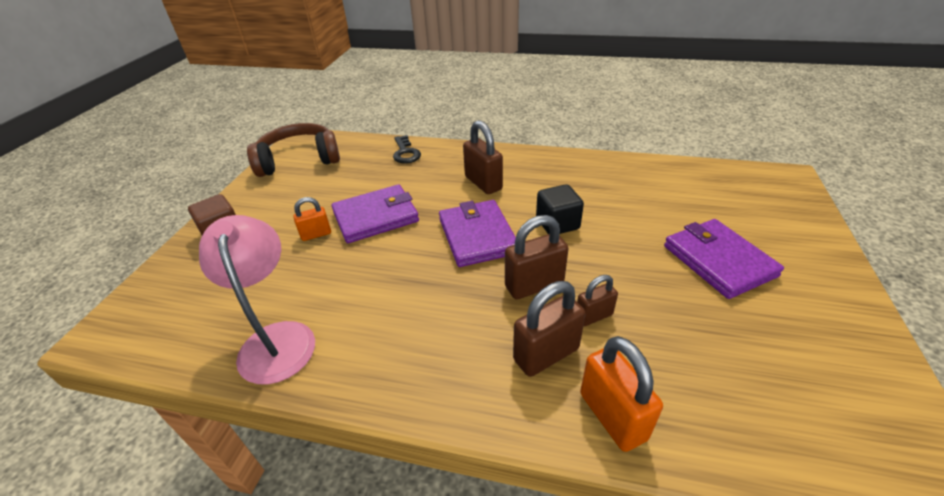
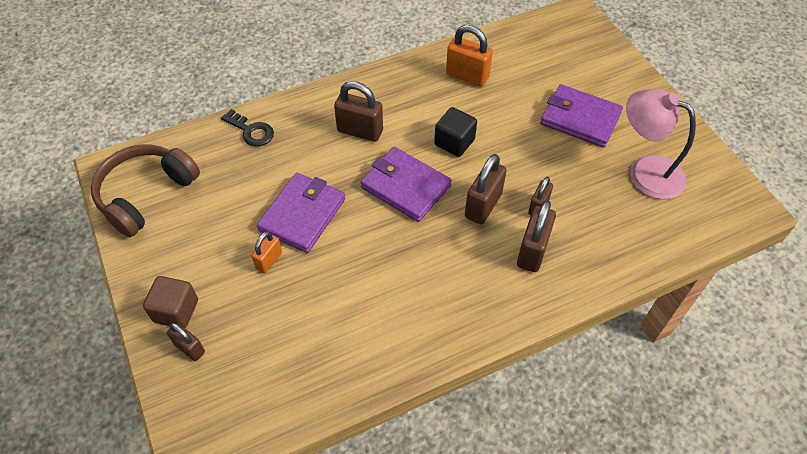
camera: 40 degrees left, 15 degrees up
pink lamp [199,215,315,384] -> pink lamp moved to [626,89,696,199]
orange padlock [580,336,663,452] -> orange padlock moved to [446,25,493,87]
none -> brown padlock [167,323,205,361]

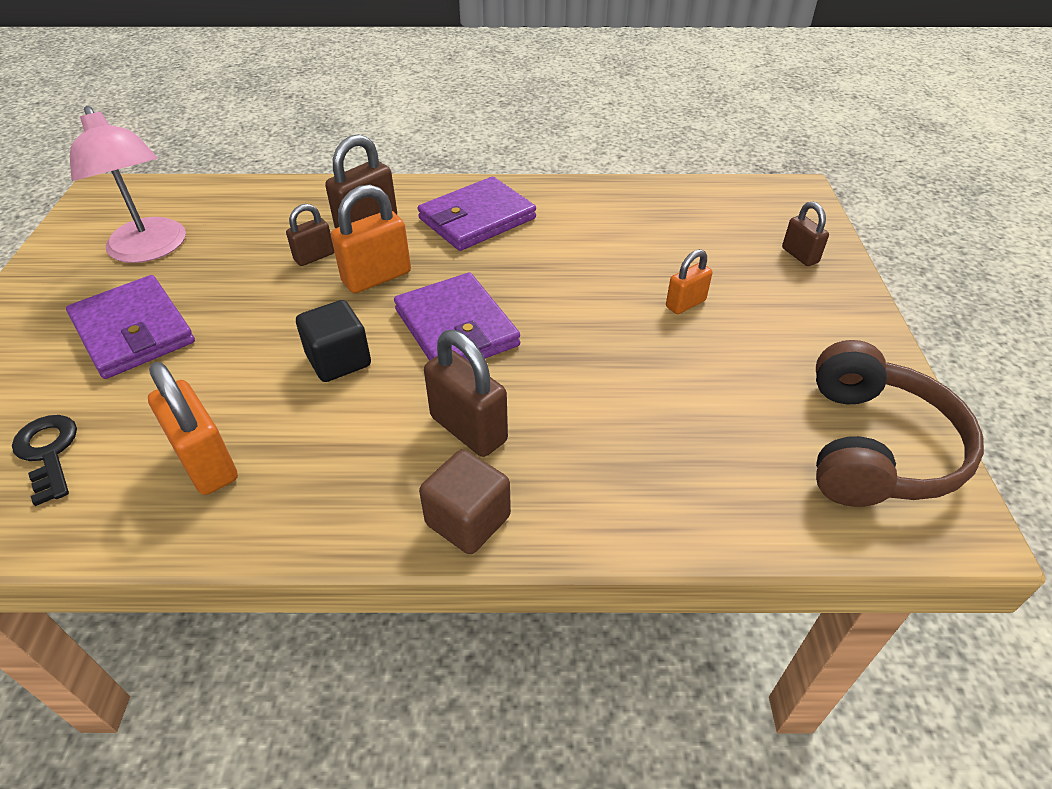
camera: 155 degrees left, 10 degrees down
brown headphones [91,144,200,237] -> brown headphones turned 45 degrees counterclockwise [816,340,984,507]
brown cube [143,276,198,328] -> brown cube moved to [419,449,511,554]
black key [221,109,274,147] -> black key moved to [12,415,77,506]
purple wallet [257,173,345,253] -> purple wallet moved to [418,177,536,251]
brown padlock [465,154,507,224] -> orange padlock [331,184,411,293]

